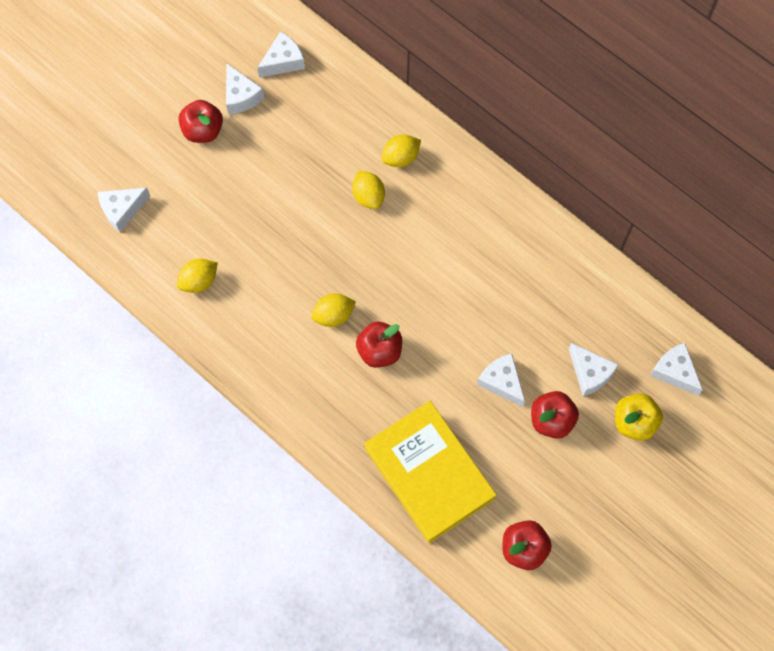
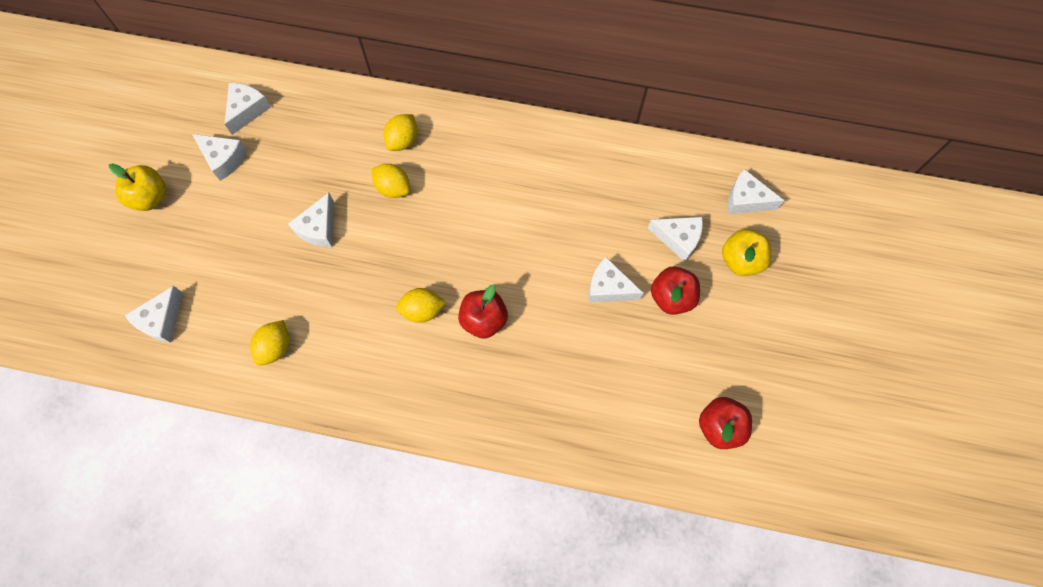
camera: 30 degrees left, 0 degrees up
red apple [179,100,223,143] -> none
yellow lemon [311,294,356,327] -> yellow lemon turned 45 degrees clockwise [396,288,446,323]
yellow book [364,401,496,543] -> none
none -> yellow apple [109,164,166,211]
none -> white cheese [288,193,334,247]

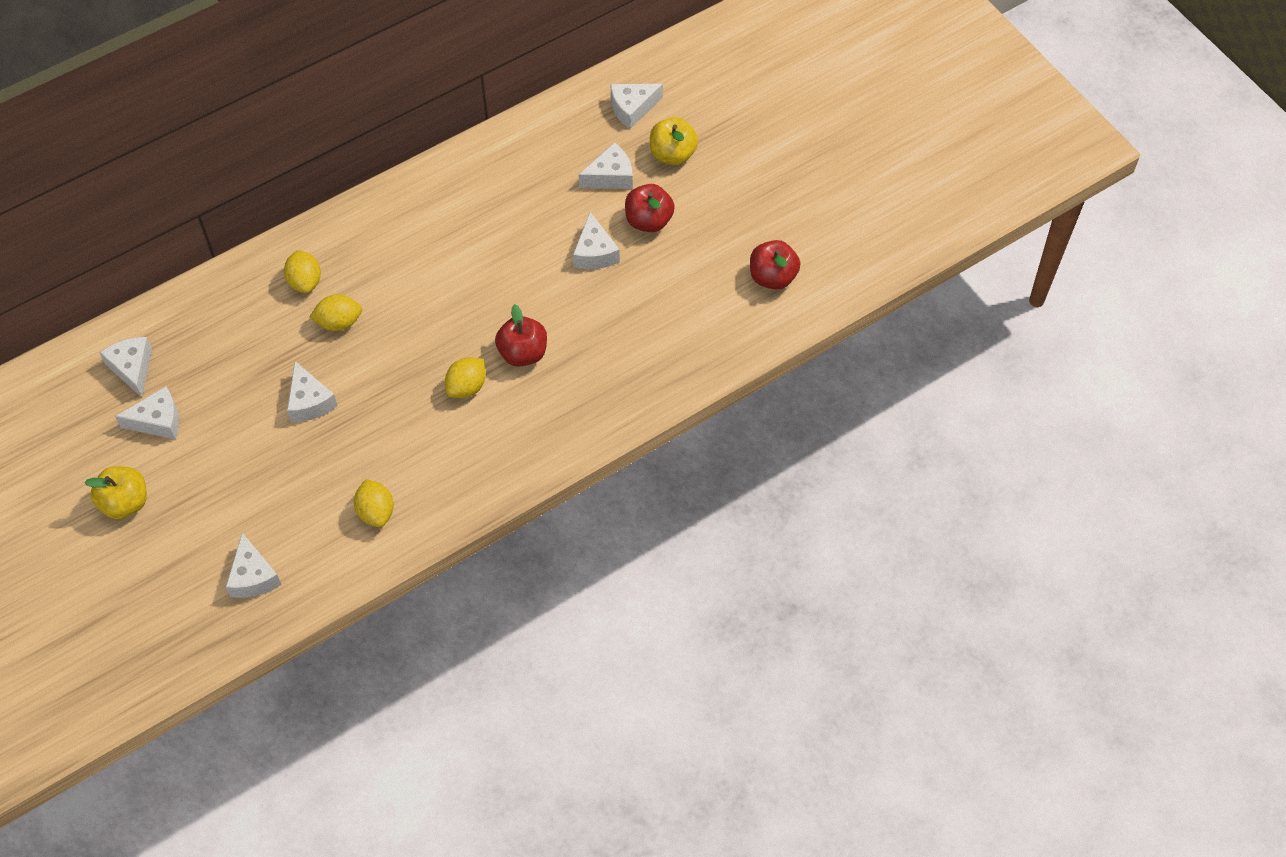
camera: 45 degrees left, 10 degrees down
white cheese [589,257,644,302] -> white cheese turned 75 degrees counterclockwise [573,212,620,269]

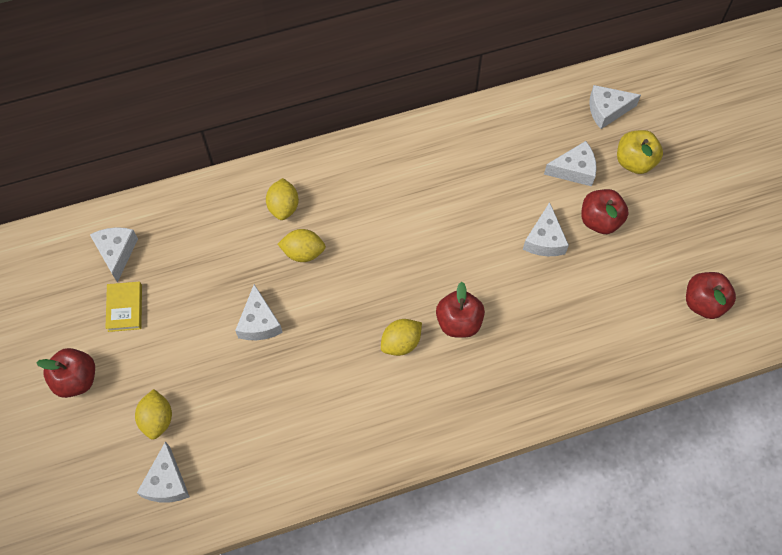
camera: 15 degrees right, 5 degrees up
yellow apple [84,466,147,519] -> red apple [36,348,95,398]
white cheese [115,386,179,439] -> yellow book [105,282,142,332]
yellow lemon [354,479,394,527] -> yellow lemon moved to [135,389,172,440]

